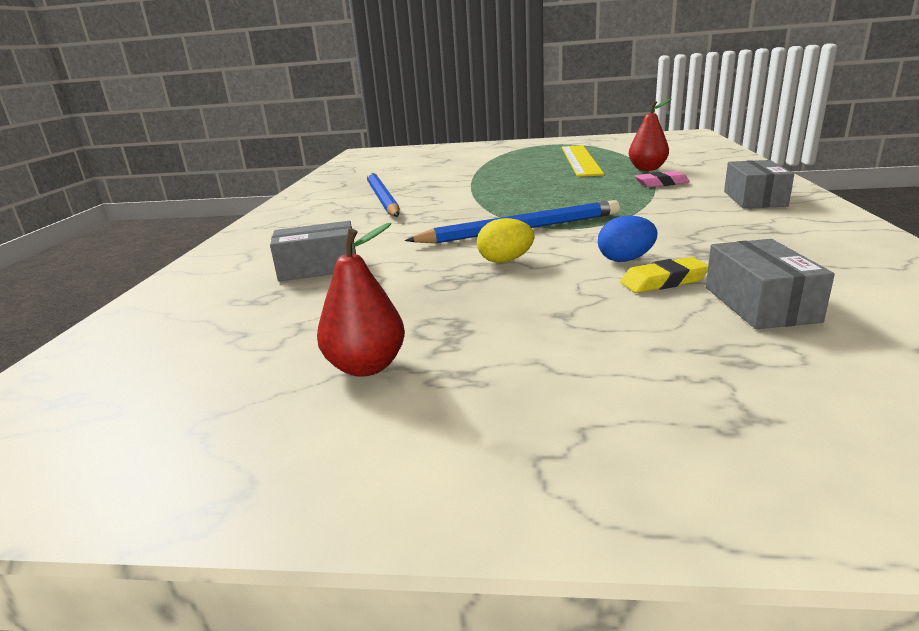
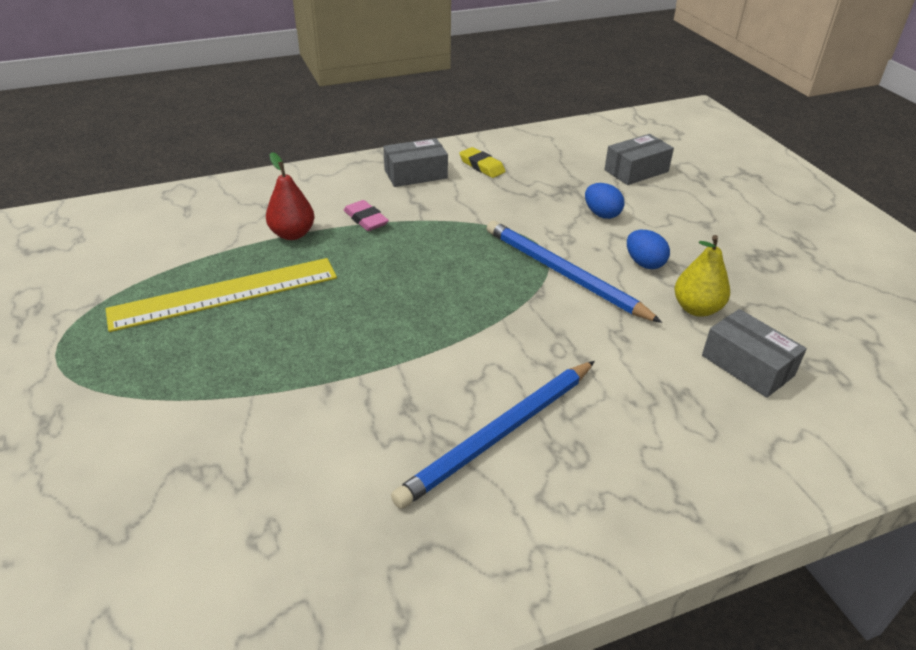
camera: 120 degrees left, 15 degrees up
red pear [317,223,405,377] -> none
yellow egg [477,218,534,263] -> blue egg [627,230,670,269]
yellow eraser [620,257,708,293] -> yellow eraser moved to [459,147,506,178]
none -> yellow pear [674,235,730,317]

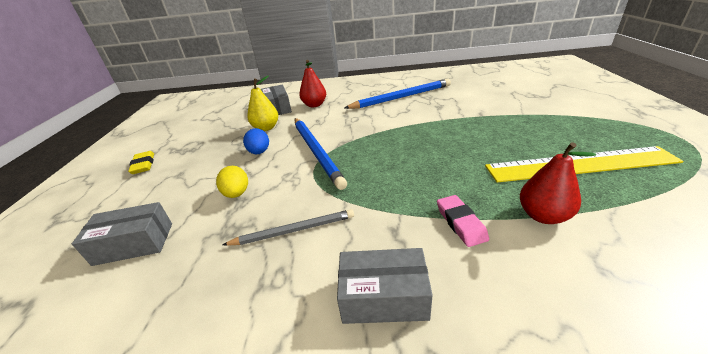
camera: 155 degrees left, 5 degrees down
yellow eraser [459,147,506,178] -> yellow eraser moved to [128,151,154,174]
blue egg [585,183,624,219] -> yellow egg [216,166,248,198]
none -> grey pencil [222,209,354,246]
none -> red pear [299,60,326,107]

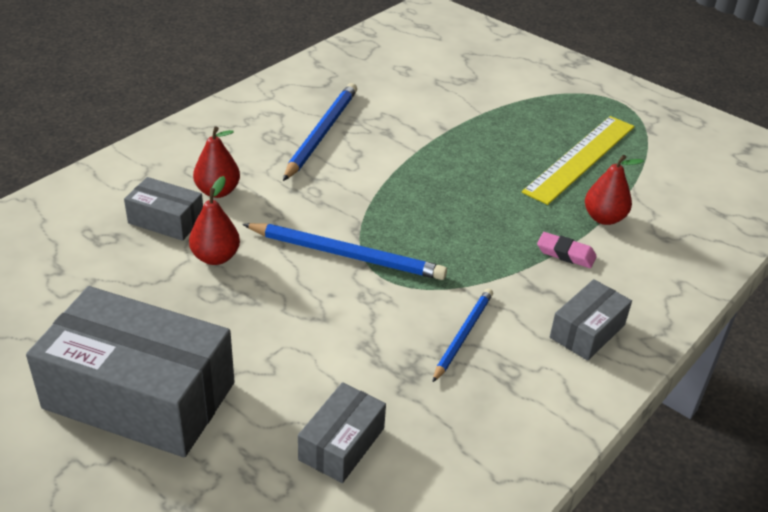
camera: 55 degrees left, 5 degrees up
yellow eraser [128,151,154,174] -> grey box [26,286,235,457]
yellow egg [216,166,248,198] -> none
grey pencil [222,209,354,246] -> blue pencil [432,288,493,382]
blue egg [243,128,269,154] -> none
yellow pear [247,75,278,131] -> red pear [189,176,240,265]

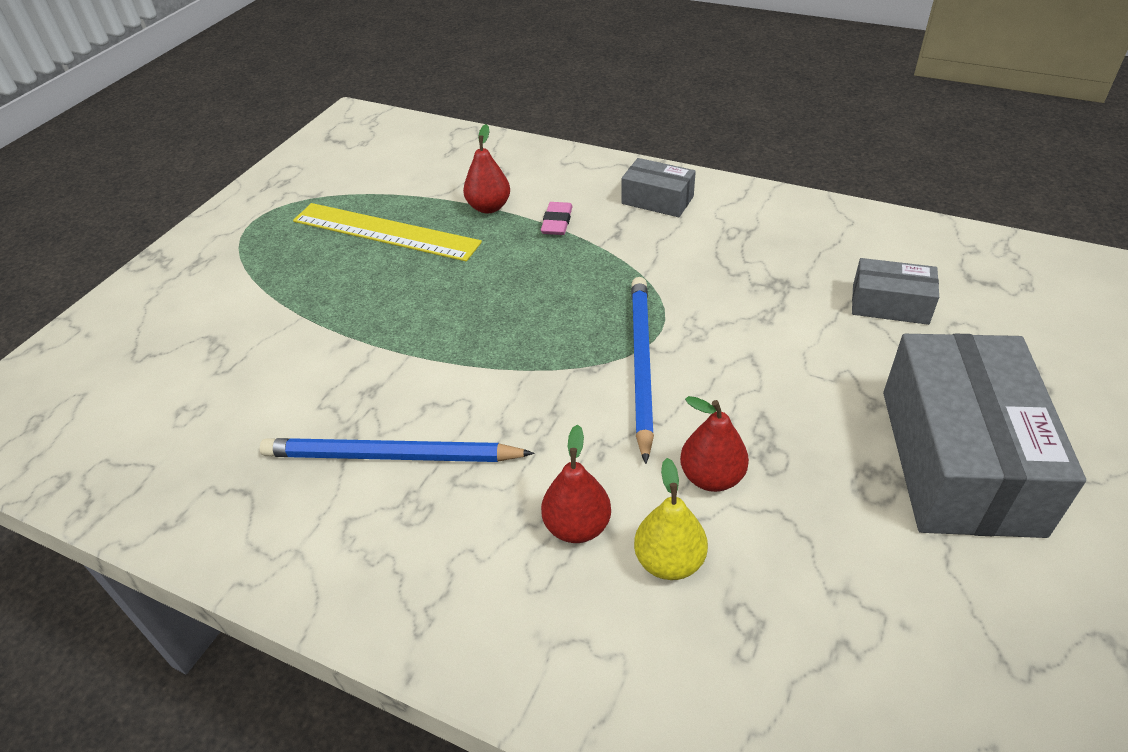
camera: 100 degrees left, 5 degrees up
grey box [124,177,203,241] -> yellow pear [634,458,708,580]
blue pencil [432,288,493,382] -> none

